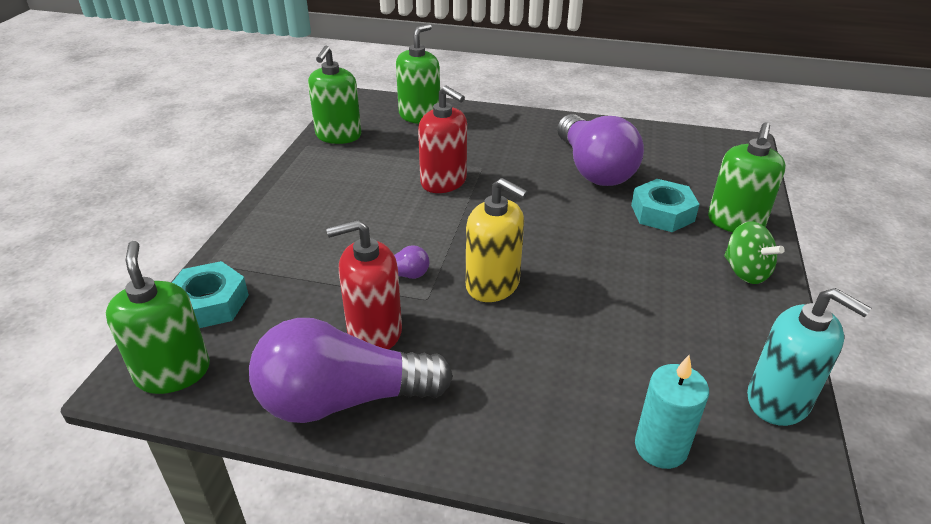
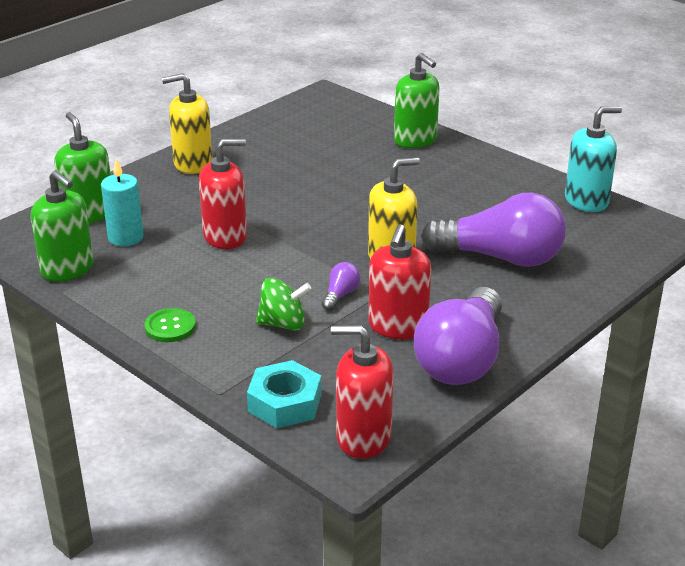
camera: 60 degrees left, 5 degrees down
green soap dispenser [106,241,210,394] -> red soap dispenser [331,325,394,459]
purple light bulb [557,114,644,186] -> purple light bulb moved to [421,193,566,267]
turquoise nut [631,179,699,232] -> none
turquoise candle [635,355,709,469] -> turquoise candle moved to [101,158,144,246]
green spinning top [724,221,785,284] -> green spinning top moved to [256,278,311,331]
none -> green button [145,308,196,342]
none -> yellow soap dispenser [162,73,212,174]

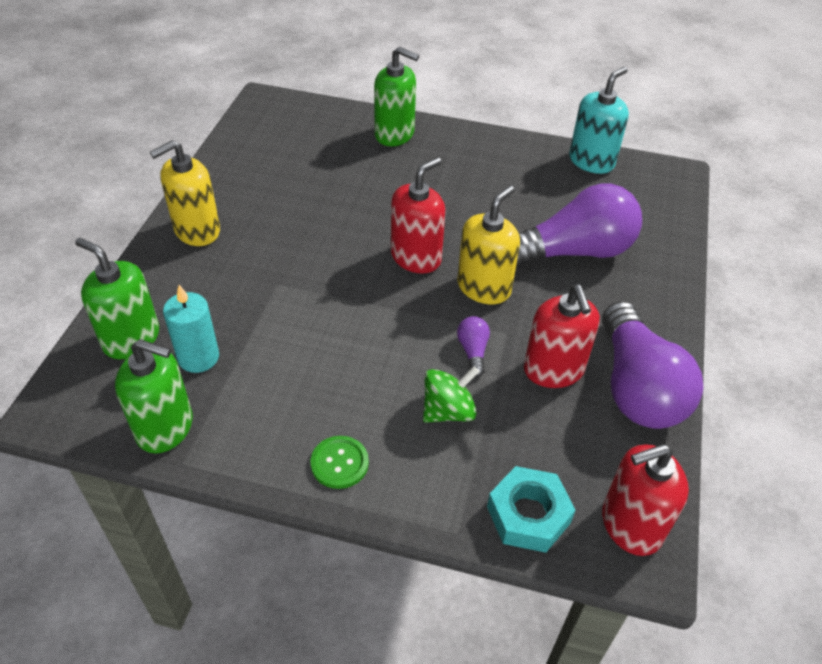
camera: 30 degrees left, 15 degrees up
red soap dispenser [199,139,247,249] -> red soap dispenser moved to [391,157,446,274]

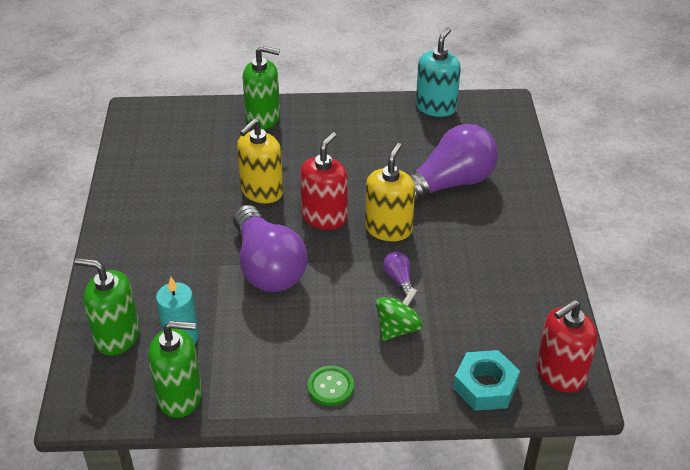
camera: 15 degrees left, 5 degrees down
yellow soap dispenser [150,140,220,246] -> yellow soap dispenser moved to [237,119,283,203]
red soap dispenser [524,285,600,388] -> none
purple light bulb [602,301,703,429] -> purple light bulb moved to [233,205,307,292]

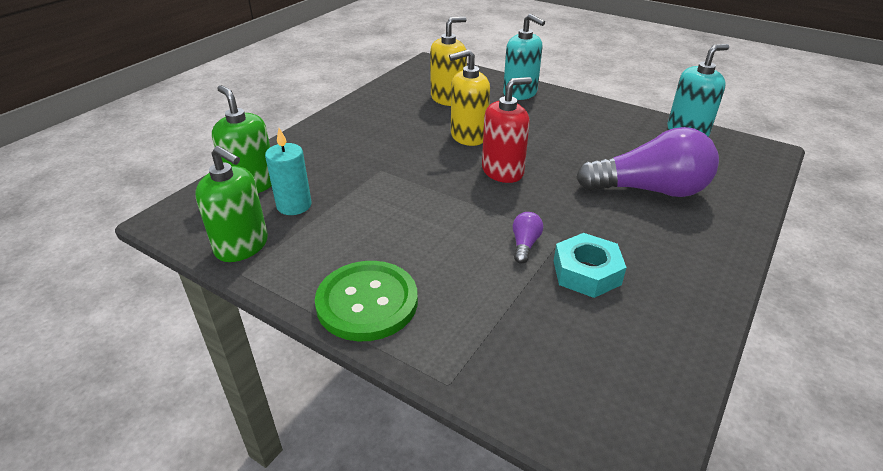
camera: 35 degrees right, 5 degrees down
purple light bulb [233,205,307,292] -> none
green soap dispenser [243,46,280,130] -> turquoise soap dispenser [503,14,545,100]
green button [308,366,354,406] -> green button [315,261,418,341], size x1.89
yellow soap dispenser [365,143,415,241] -> yellow soap dispenser moved to [430,17,467,106]
green spinning top [376,288,423,341] -> none
turquoise nut [454,350,520,411] -> turquoise nut moved to [554,233,627,298]
red soap dispenser [536,300,598,393] -> none

